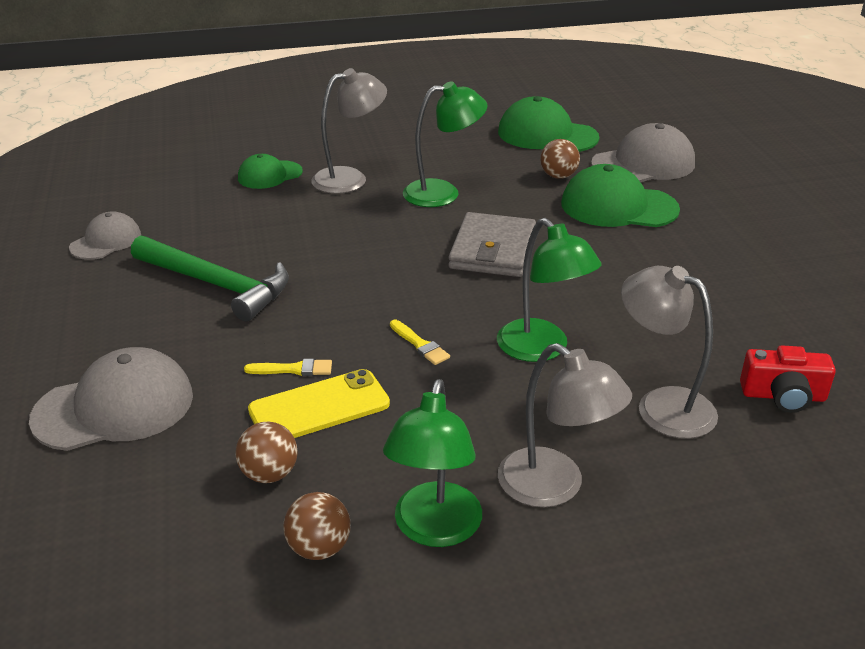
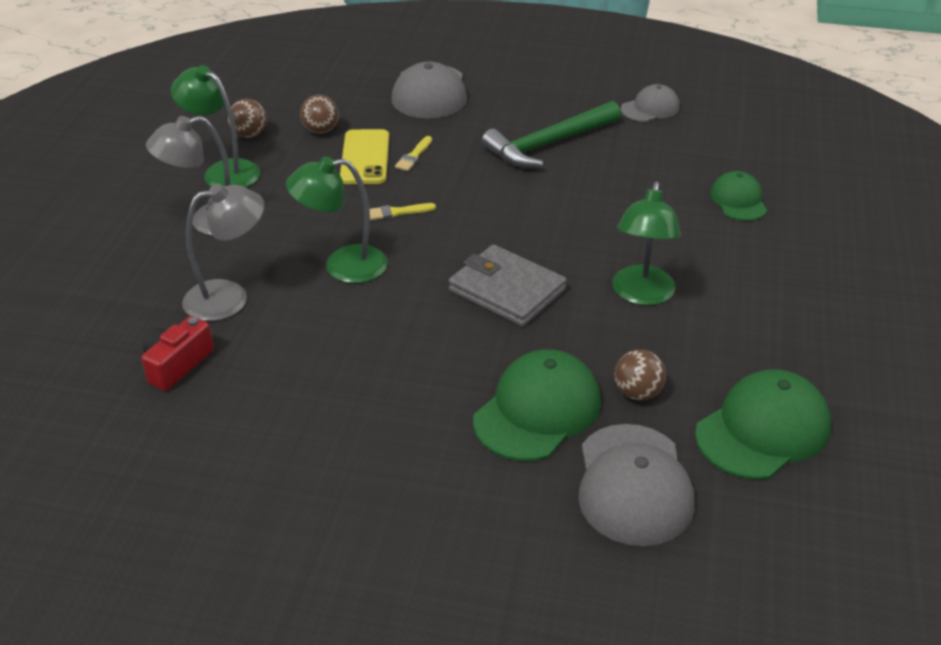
camera: 115 degrees right, 5 degrees up
grey cap [69,211,141,260] -> grey cap turned 90 degrees counterclockwise [621,84,680,122]
grey lamp [311,68,387,194] -> none

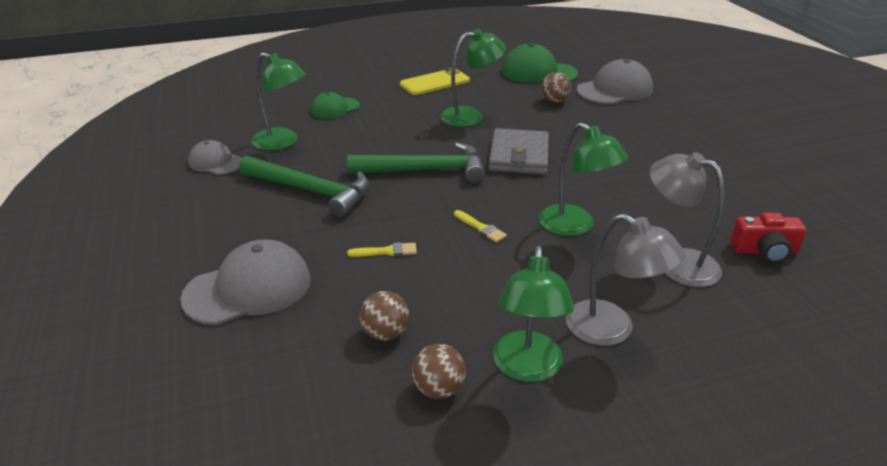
camera: 120 degrees left, 5 degrees down
yellow phone [340,129,389,184] -> yellow phone moved to [400,68,470,95]
green cap [473,349,601,461] -> none
none -> green lamp [251,52,306,151]
none -> green hammer [347,142,485,183]

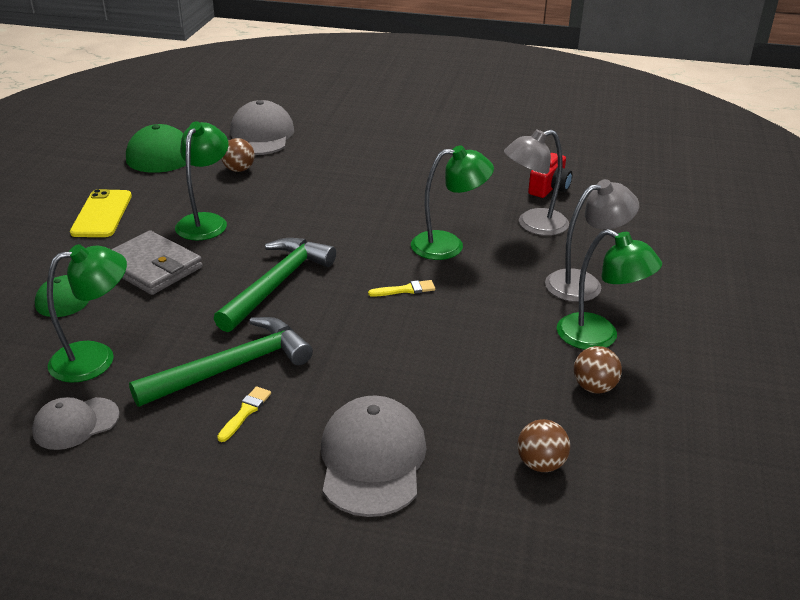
camera: 60 degrees left, 0 degrees up
yellow brush [347,242,417,257] -> yellow brush moved to [217,387,271,442]
brown ball [360,291,409,341] -> brown ball moved to [517,419,570,472]
grey wallet [489,128,549,174] -> grey wallet moved to [111,230,203,295]

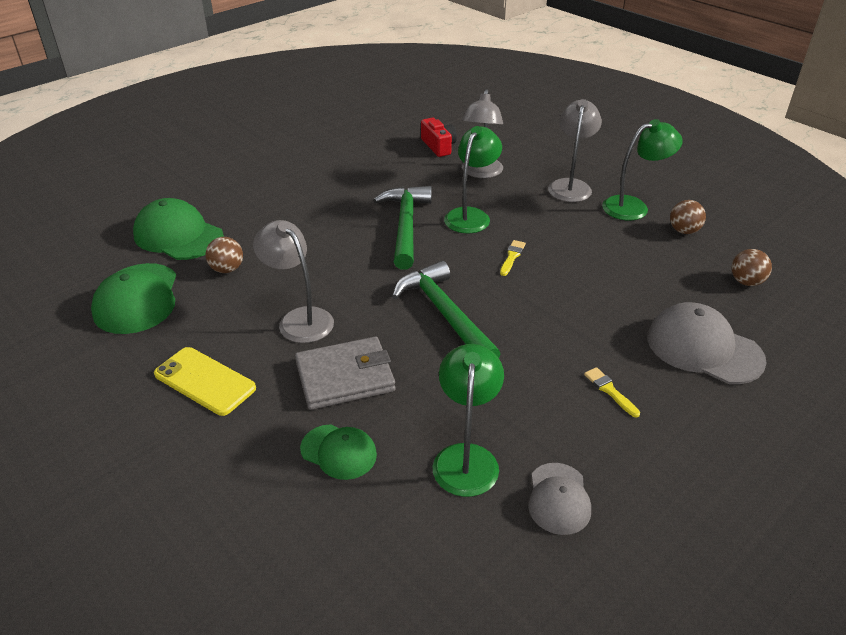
camera: 55 degrees left, 5 degrees up
green hammer [129,317,313,407] -> green hammer moved to [373,186,432,270]
green lamp [175,121,228,240] -> grey lamp [253,220,334,343]
grey cap [230,100,294,155] -> green cap [133,198,224,260]

